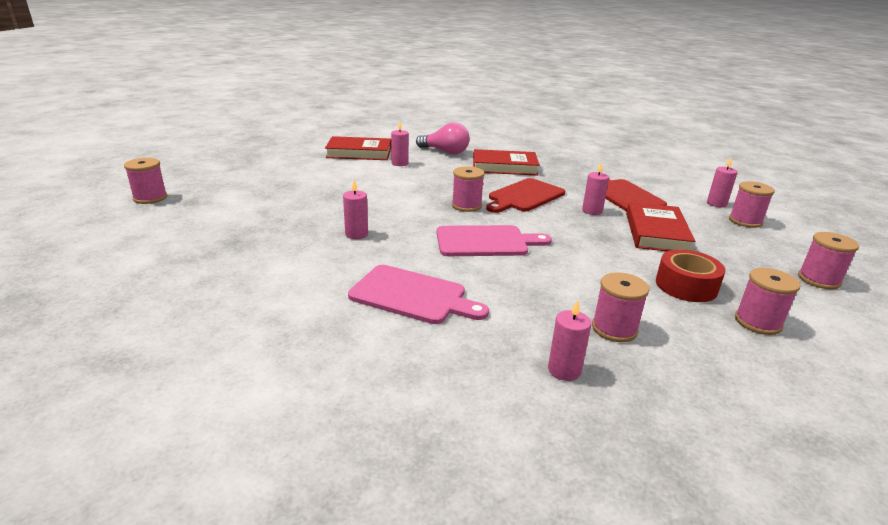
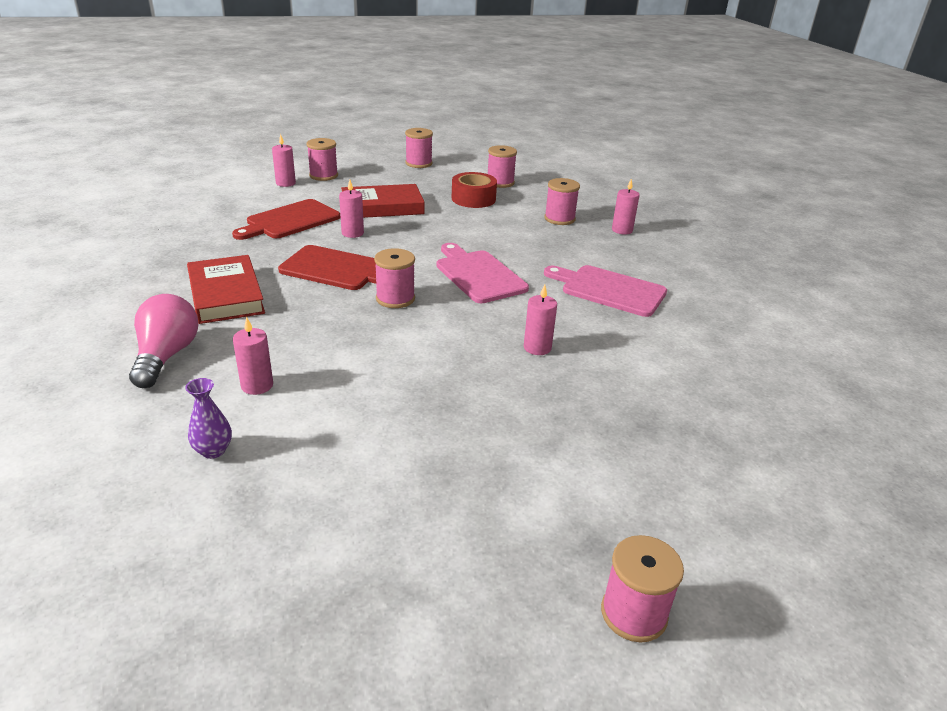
camera: 115 degrees left, 5 degrees up
red book [325,136,391,160] -> purple vase [185,378,232,459]
pink cutting board [348,265,489,324] -> pink cutting board turned 60 degrees counterclockwise [544,265,667,317]

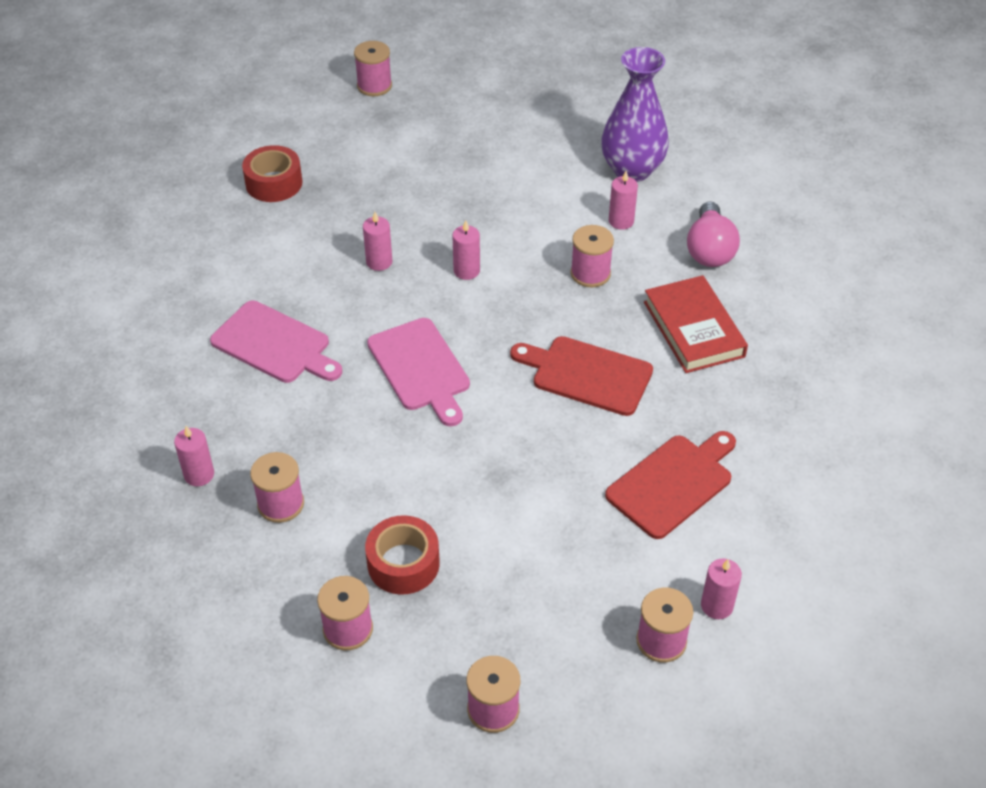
camera: 175 degrees left, 15 degrees up
purple vase [185,378,232,459] -> purple vase [601,47,669,182], size x2.32
pink candle [339,180,364,238] -> pink candle moved to [453,220,480,280]
red book [341,184,425,218] -> none
pink spool [374,248,415,308] -> pink spool moved to [571,225,614,287]
none -> red tape [242,145,303,202]

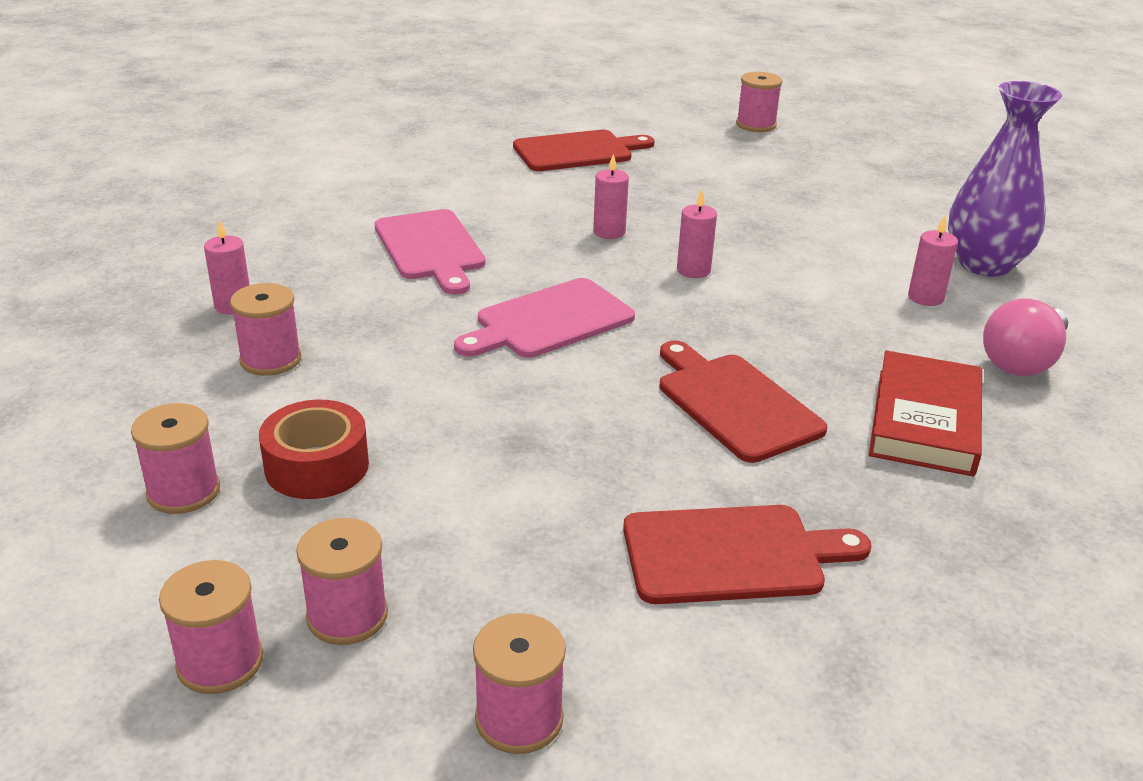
camera: 35 degrees right, 15 degrees down
red tape [242,145,303,202] -> red cutting board [513,130,655,171]
pink cutting board [367,318,470,426] -> pink cutting board turned 45 degrees clockwise [454,278,635,358]
pink spool [571,225,614,287] -> pink spool moved to [296,518,388,645]
pink candle [701,558,742,619] -> none

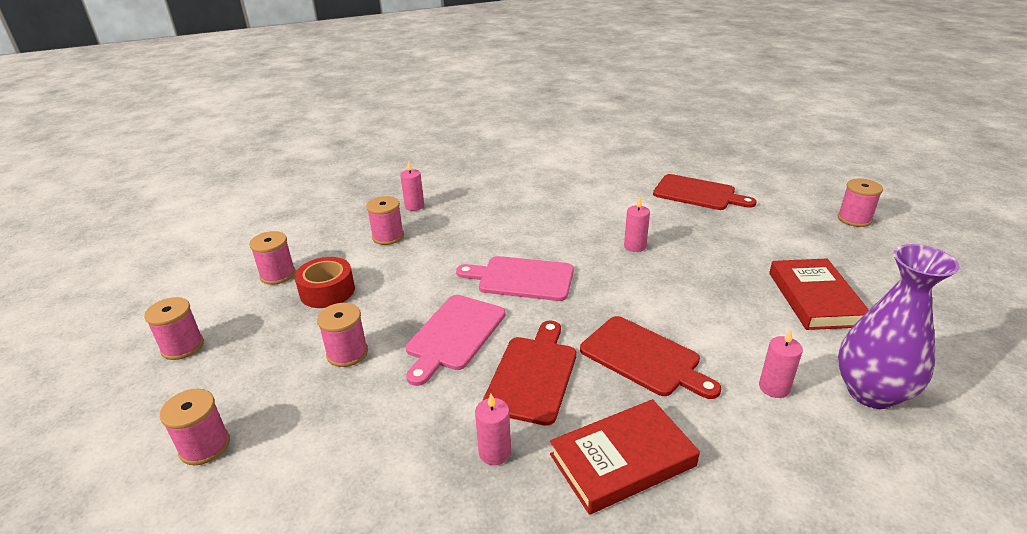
camera: 50 degrees right, 0 degrees up
pink spool [296,518,388,645] -> pink spool moved to [317,303,368,367]
pink cutting board [375,209,486,295] -> pink cutting board moved to [406,295,506,386]
red cutting board [623,505,872,604] -> red cutting board moved to [580,316,721,399]
pink candle [677,189,717,278] -> pink candle moved to [475,394,511,465]
pink light bulb [983,299,1068,376] -> none
none -> red book [769,258,869,330]

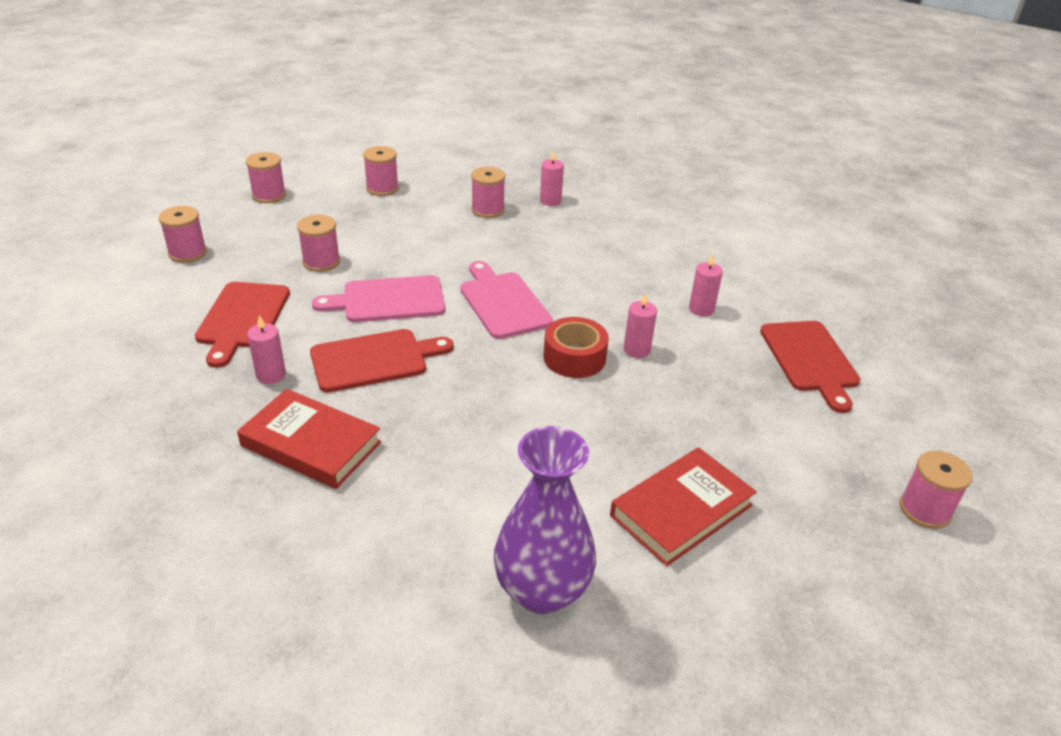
camera: 50 degrees right, 5 degrees up
red tape [294,257,355,308] -> red tape moved to [544,317,609,378]
red cutting board [580,316,721,399] -> red cutting board moved to [195,282,290,368]
pink candle [759,330,803,398] -> pink candle moved to [689,254,723,316]

